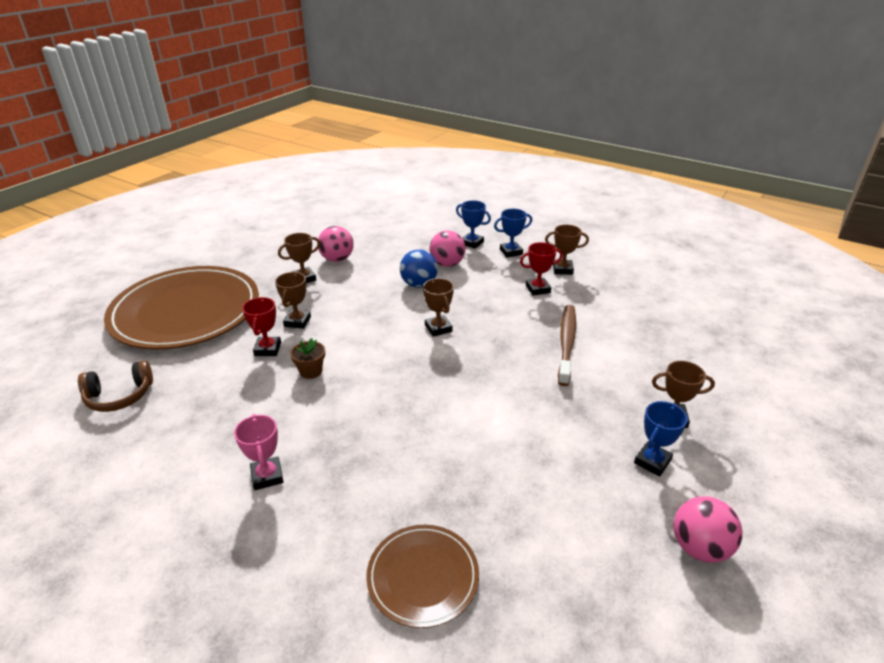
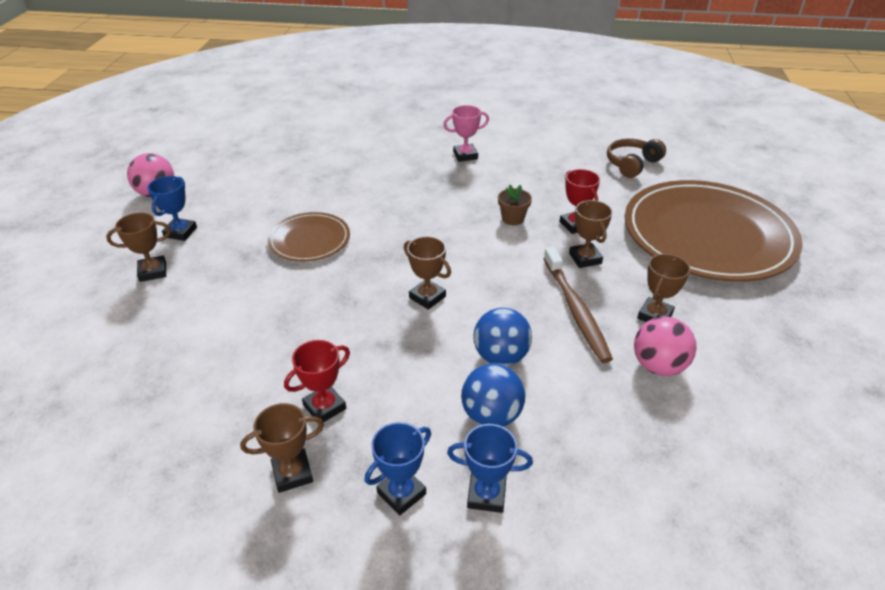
camera: 155 degrees right, 5 degrees up
pink trophy [234,414,283,490] -> pink trophy turned 60 degrees counterclockwise [443,105,489,162]
brown plate [366,525,479,628] -> brown plate moved to [267,212,350,262]
pink ball [429,230,465,267] -> blue ball [461,364,525,427]
brown toothbrush [558,305,576,386] -> brown toothbrush moved to [544,247,613,363]

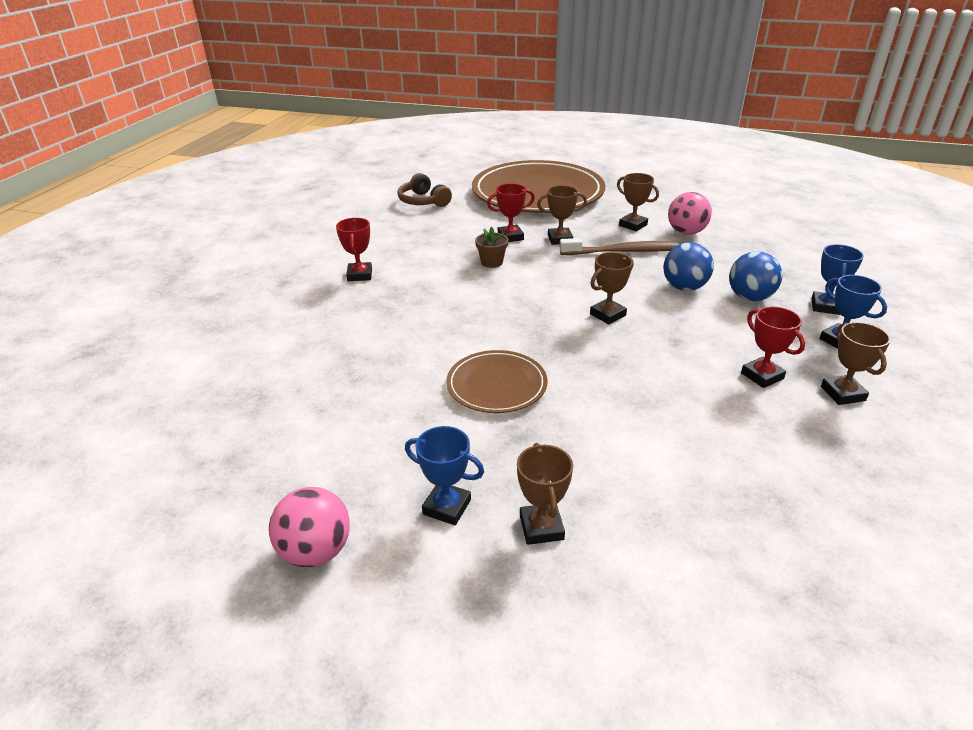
camera: 80 degrees left, 5 degrees down
pink trophy [443,105,489,162] -> red trophy [336,218,372,281]

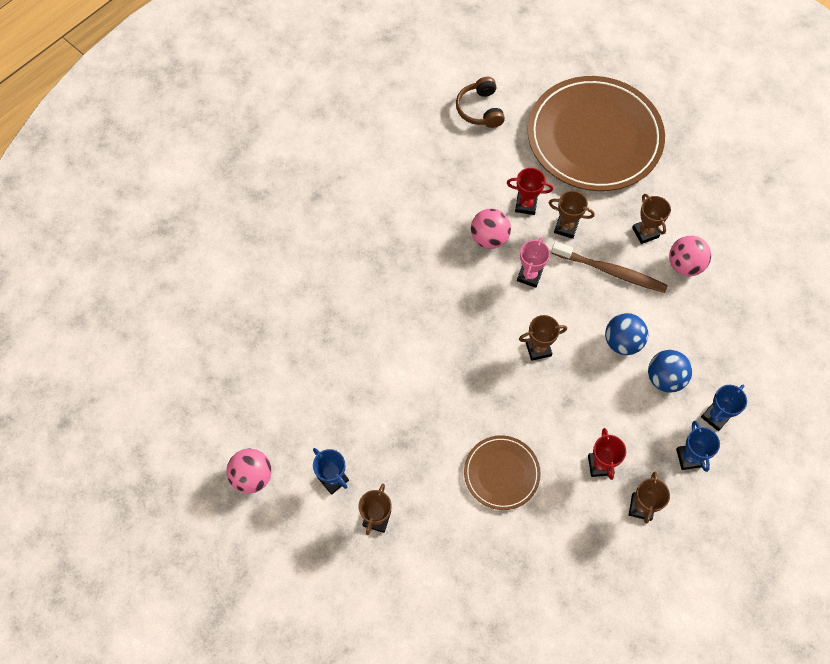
camera: 25 degrees right, 30 degrees up
red trophy [336,218,372,281] -> none
brown plate [446,350,548,413] -> brown plate moved to [464,435,541,510]
brown flower pot [475,227,508,268] -> pink ball [471,208,511,249]
none -> pink trophy [517,237,550,288]

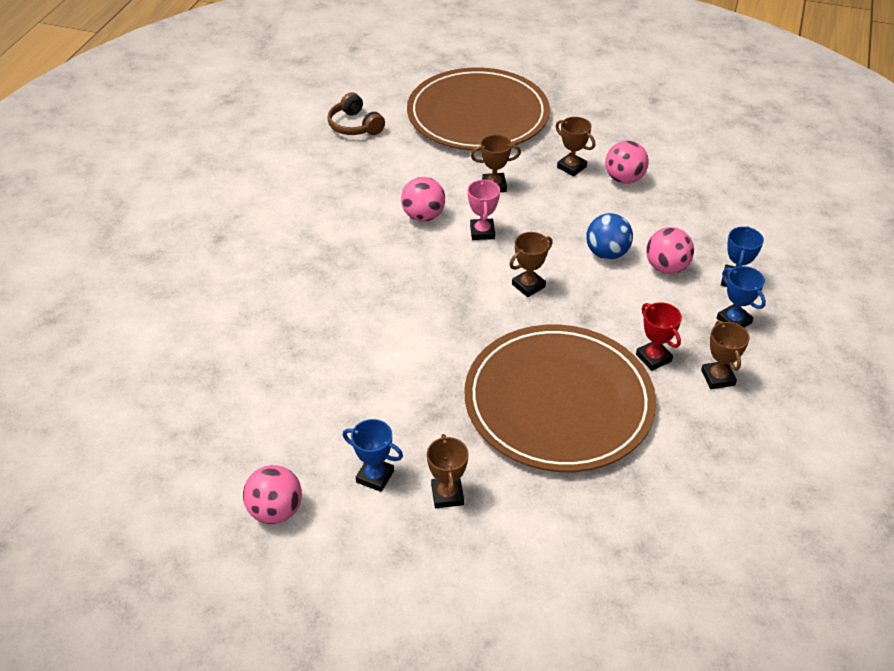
camera: 25 degrees left, 20 degrees down
brown plate [464,435,541,510] -> brown plate [465,325,656,472], size x2.08
red trophy [507,168,553,215] -> none
brown toothbrush [551,241,668,293] -> none
blue ball [648,350,692,392] -> pink ball [646,227,694,274]

